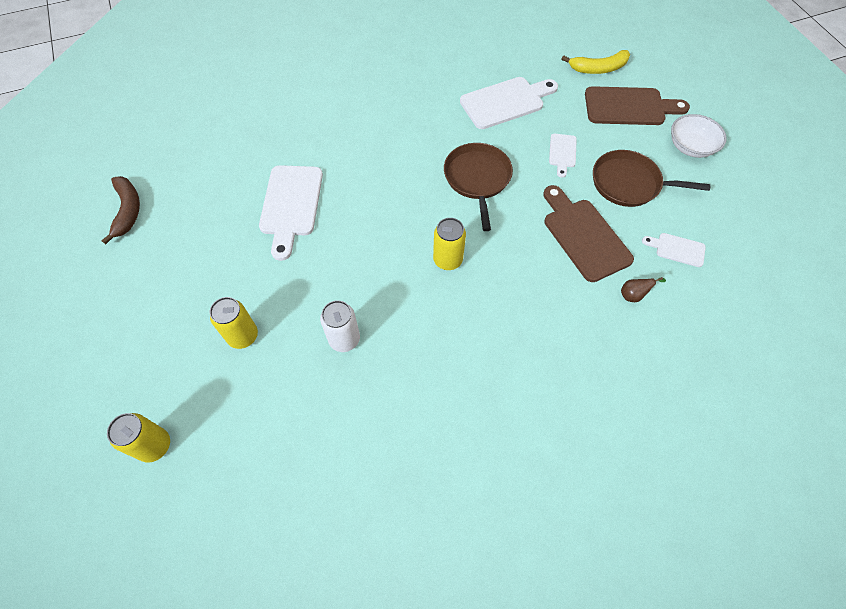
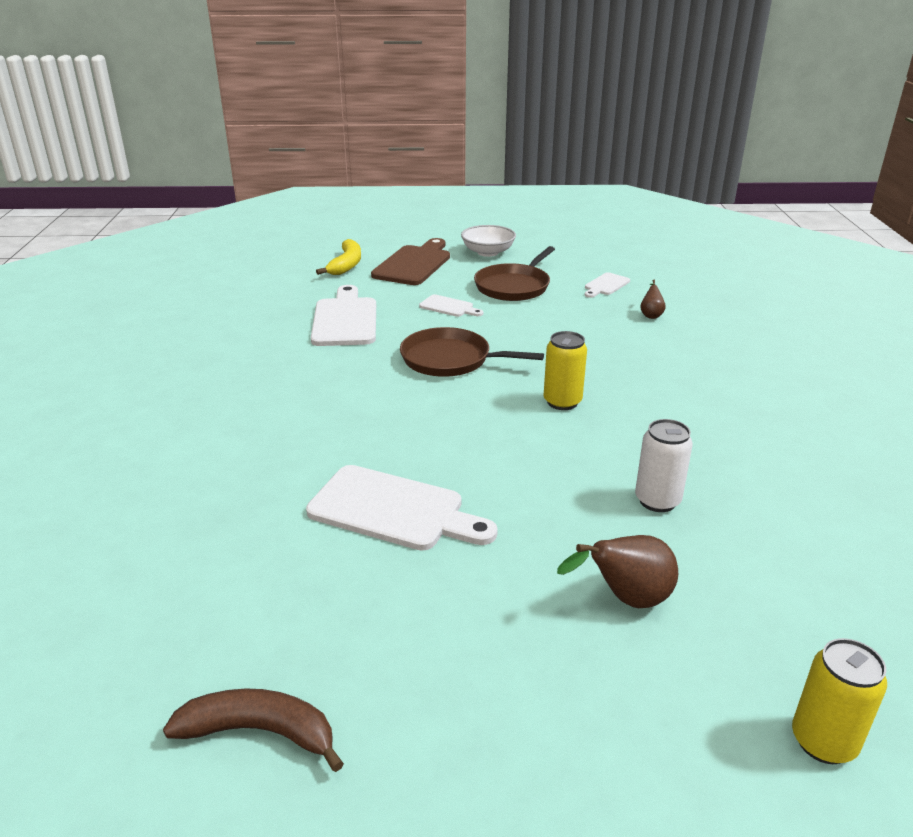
camera: 70 degrees left, 30 degrees down
yellow can [210,297,258,349] -> brown pear [557,535,678,608]
brown cutting board [543,185,634,282] -> none

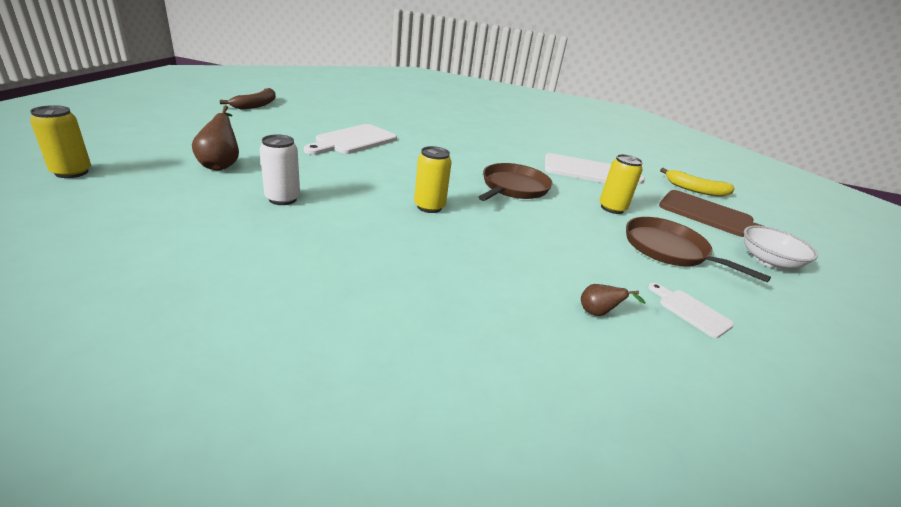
camera: 100 degrees right, 0 degrees up
white cutting board [419,294,483,317] -> yellow can [599,154,643,214]

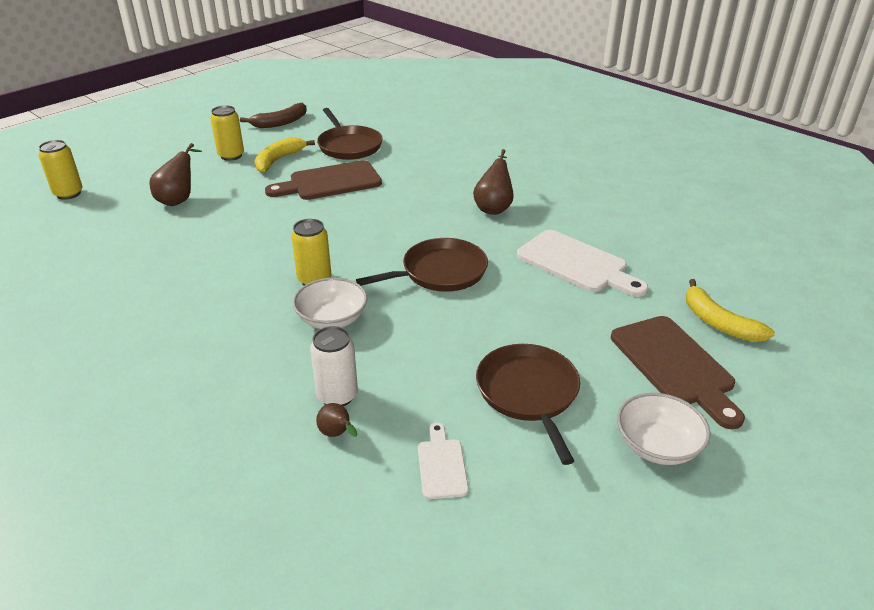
camera: 35 degrees right, 5 degrees up
white can [260,135,300,205] -> white can moved to [310,326,358,406]
white cutting board [304,124,397,155] -> brown cutting board [265,160,382,200]
yellow can [599,154,643,214] -> yellow can moved to [210,105,244,161]
none -> yellow banana [255,137,315,173]
none -> white bowl [292,278,367,329]
none -> brown pan [317,108,383,160]
none -> brown pear [473,149,514,215]

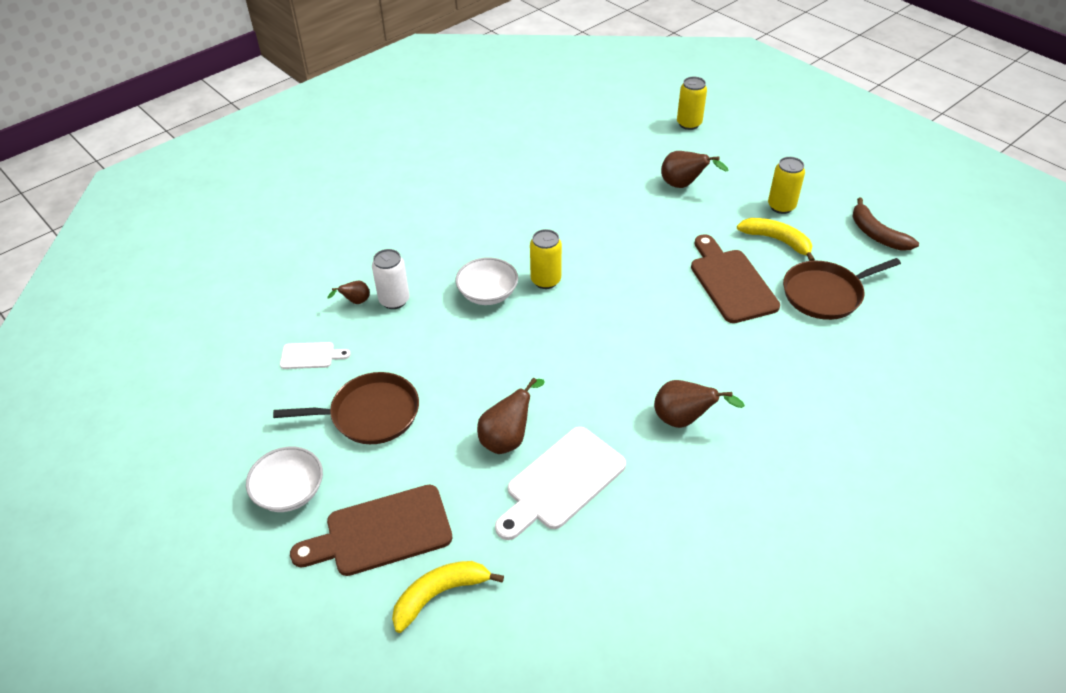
camera: 95 degrees right, 10 degrees up
brown pan [356,238,488,292] -> none
none -> brown pear [477,378,545,454]

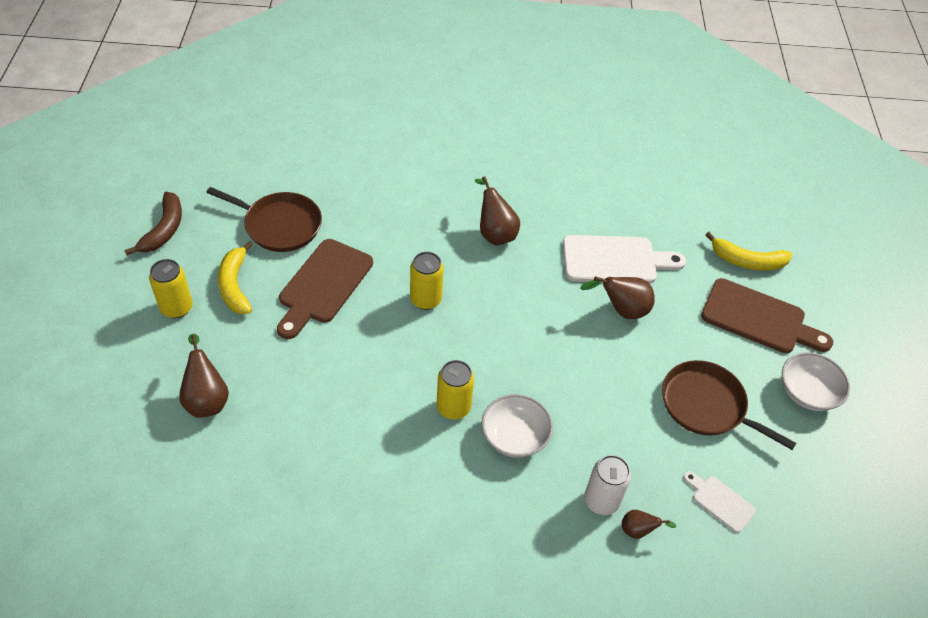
camera: 140 degrees left, 5 degrees up
yellow can [677,77,707,130] -> yellow can moved to [410,252,443,310]

